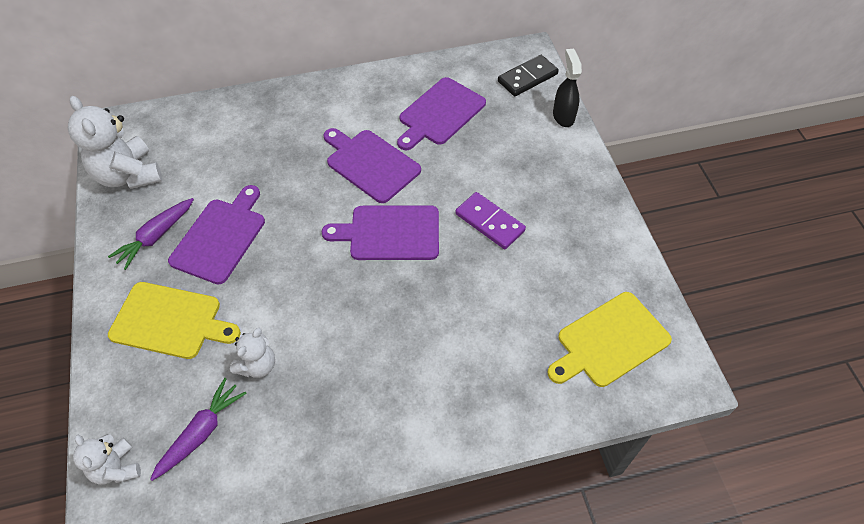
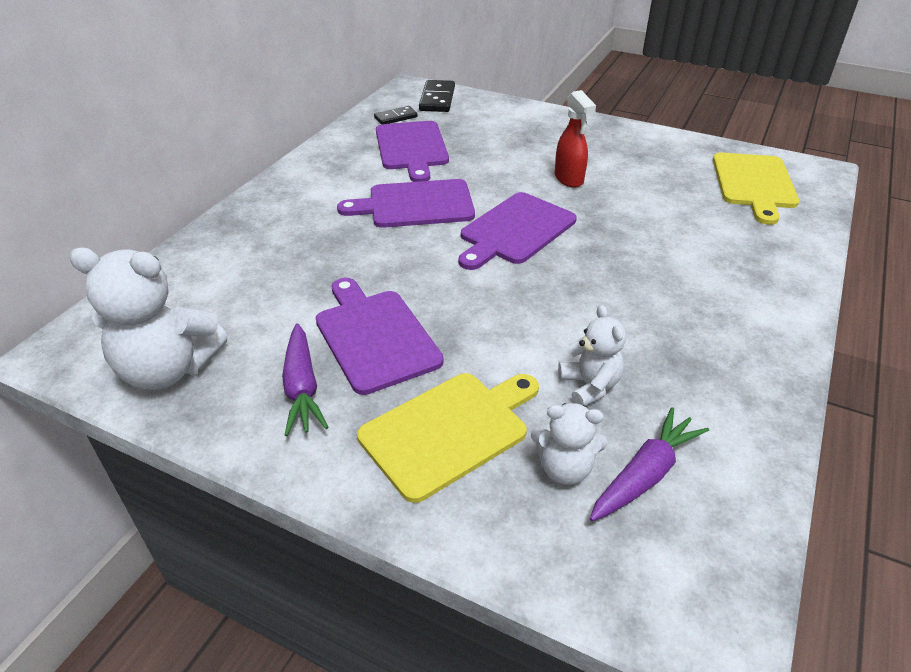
camera: 50 degrees left, 15 degrees down
white teddy bear [73,434,141,485] -> white teddy bear moved to [531,403,607,485]
purple carrot [150,378,247,481] -> purple carrot turned 60 degrees clockwise [590,407,709,522]
purple domino [456,192,526,249] -> red spray bottle [555,90,596,188]
black spray bottle [553,49,582,127] -> none
none -> black domino [374,106,418,124]

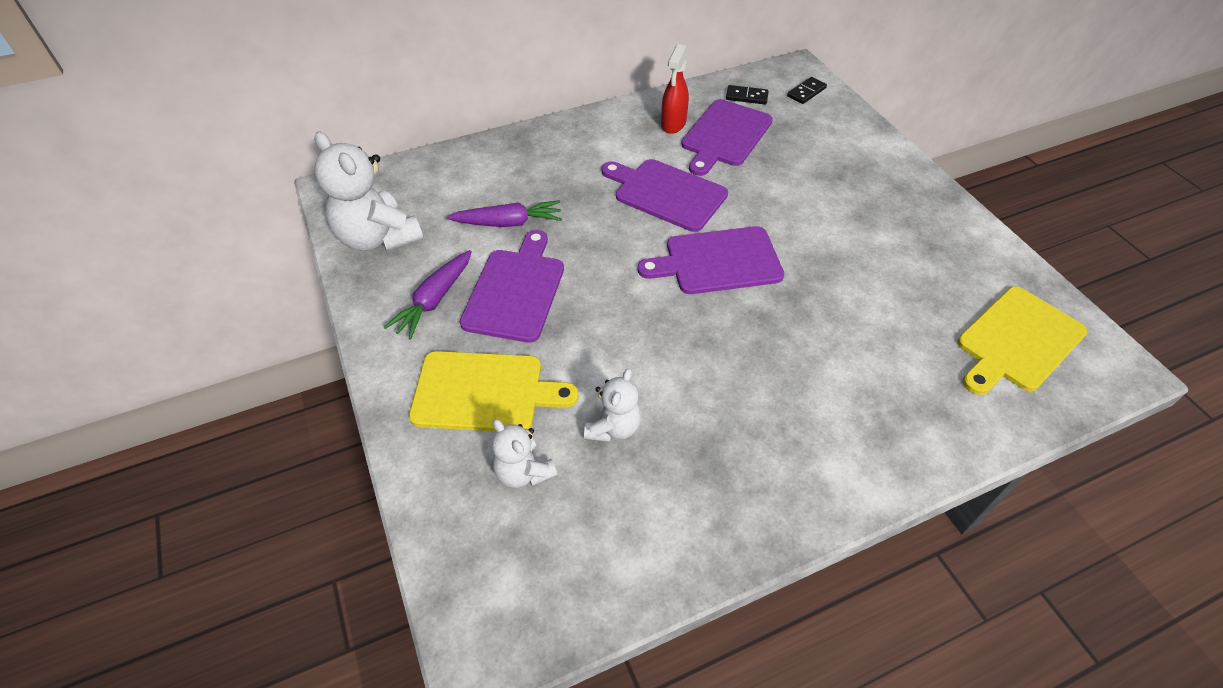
camera: 40 degrees right, 10 degrees up
black domino [419,80,455,112] -> black domino [787,77,827,104], size x0.63
red spray bottle [555,90,596,188] -> red spray bottle moved to [661,44,689,134]
purple carrot [590,407,709,522] -> purple carrot moved to [447,200,562,227]

